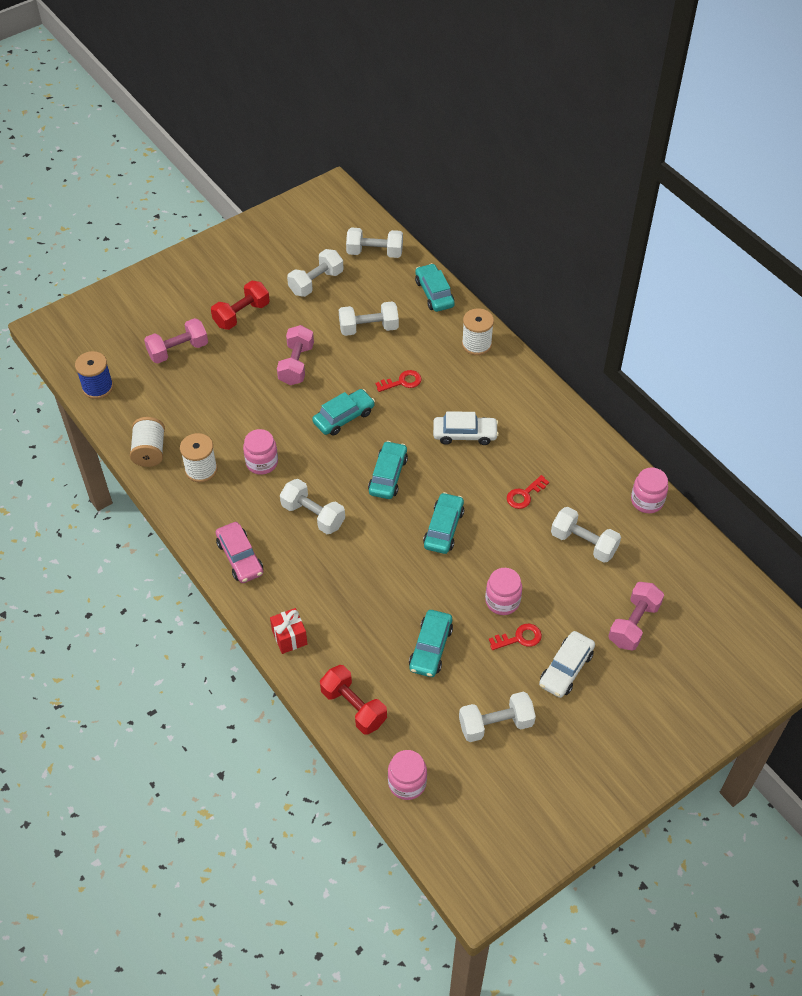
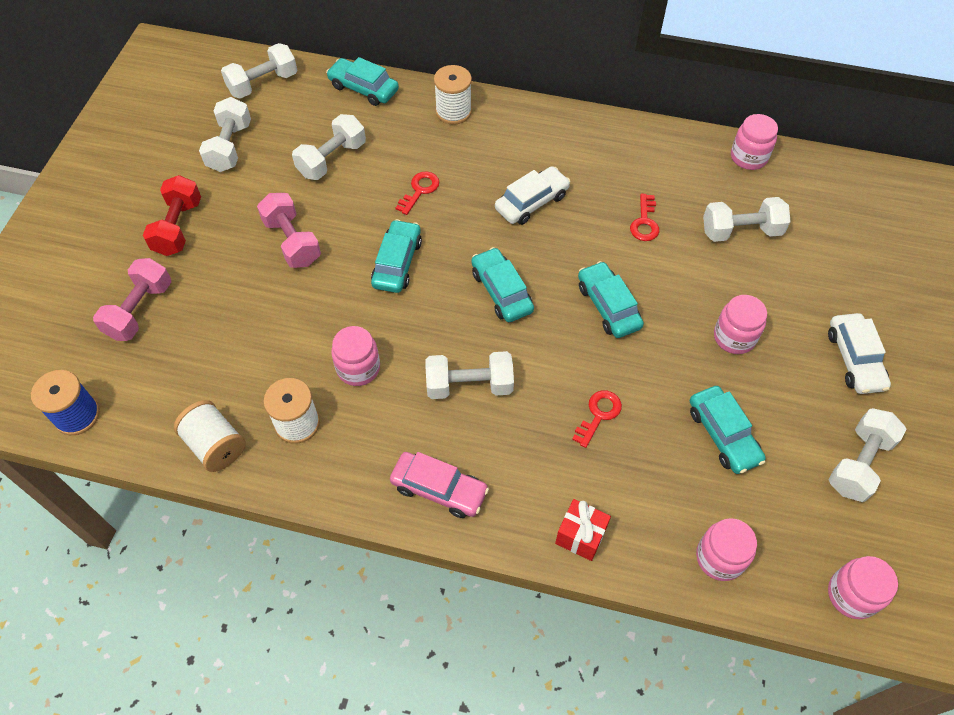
camera: 40 degrees left, 5 degrees up
red dumbbell [320,665,387,735] -> pink jar [696,518,757,581]
red key [489,624,542,650] -> red key moved to [572,390,622,448]
pink dumbbell [609,582,664,651] -> none

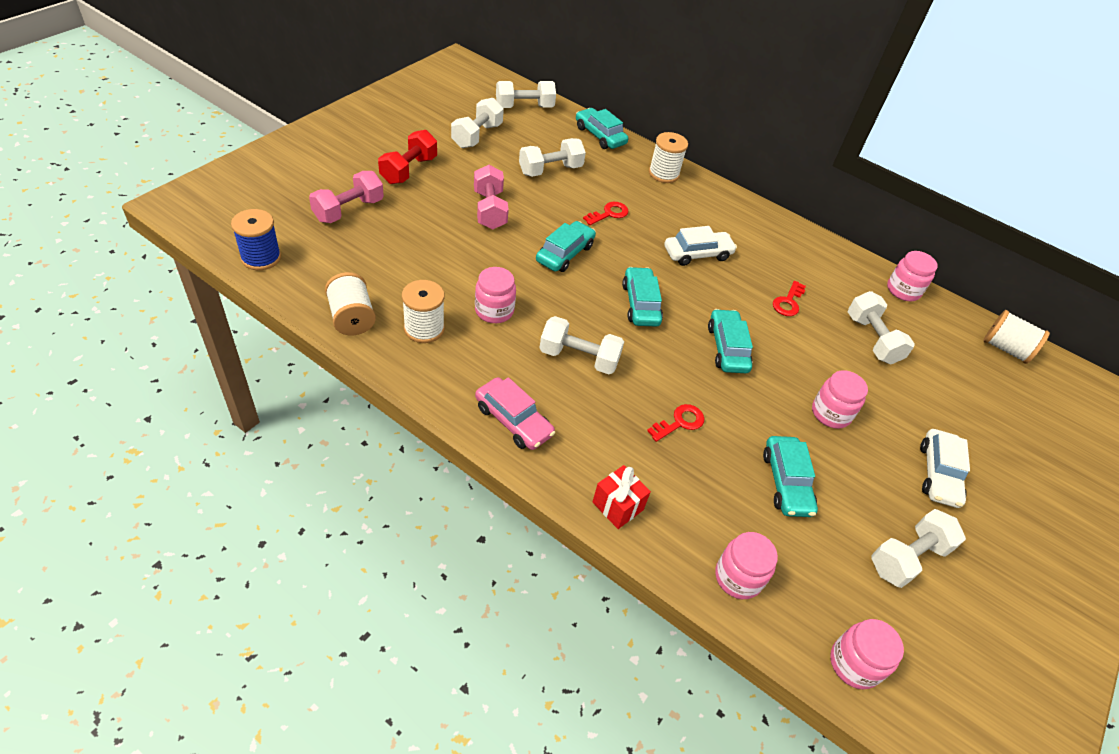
camera: 15 degrees right, 10 degrees down
white dumbbell [703,197,791,242] -> white dumbbell turned 60 degrees clockwise [848,291,915,364]
none -> white spool [983,310,1050,364]

